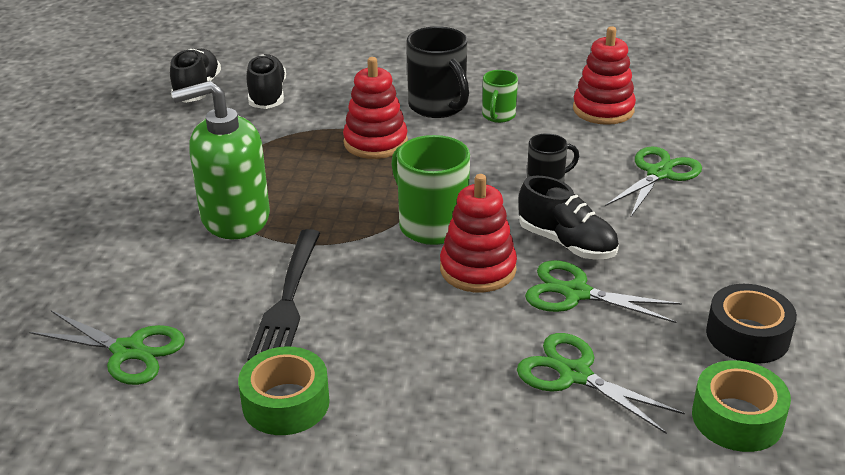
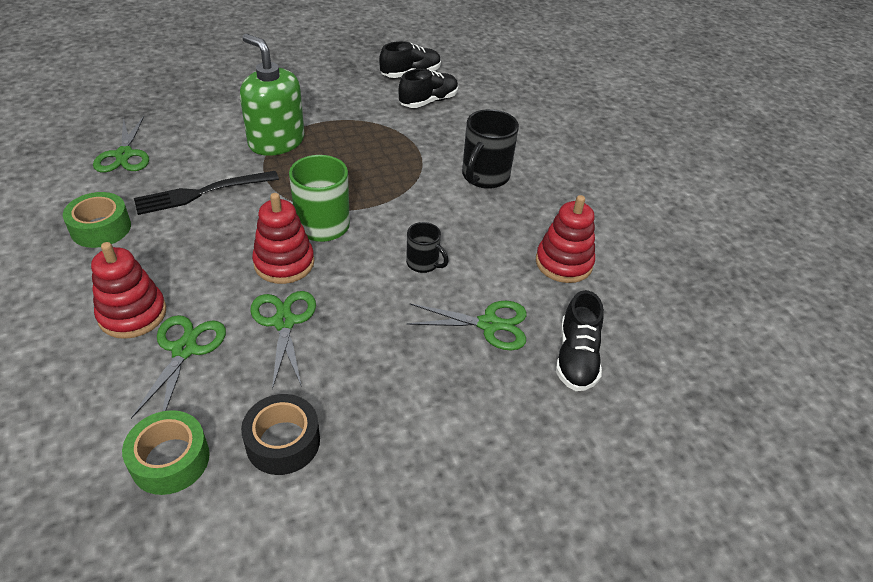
camera: 55 degrees right, 10 degrees up
red stacking toy [343,57,408,159] -> red stacking toy moved to [91,242,166,339]
green mug [482,70,518,123] -> none
black shoe [519,175,619,260] -> black shoe moved to [556,290,604,391]

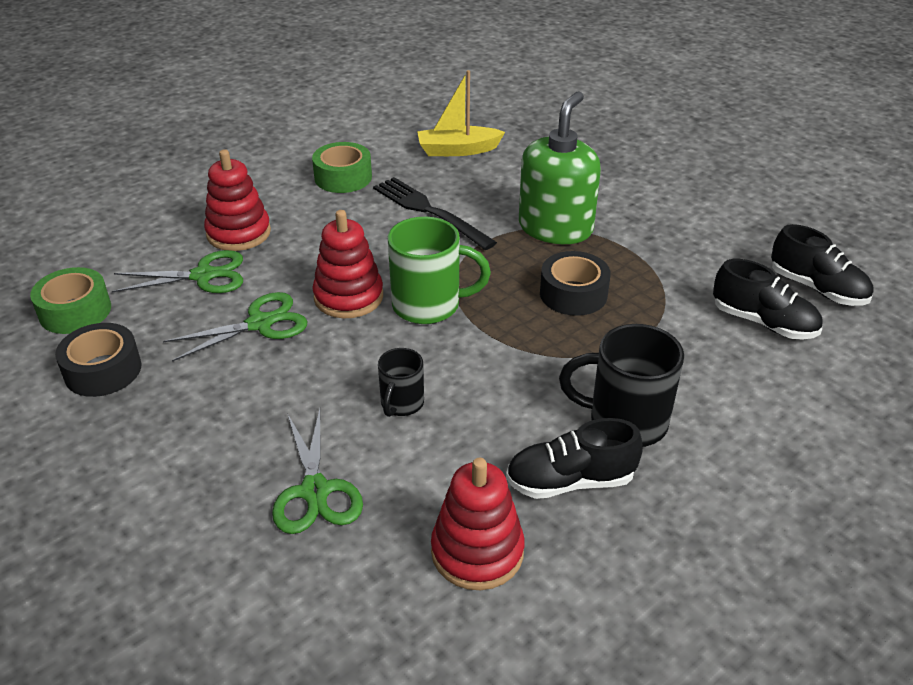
camera: 75 degrees right, 5 degrees down
green scissors [93,116,149,173] -> yellow boat [417,70,505,156]
black shoe [556,290,604,391] -> black shoe moved to [506,418,643,499]
none -> black tape [540,251,611,316]

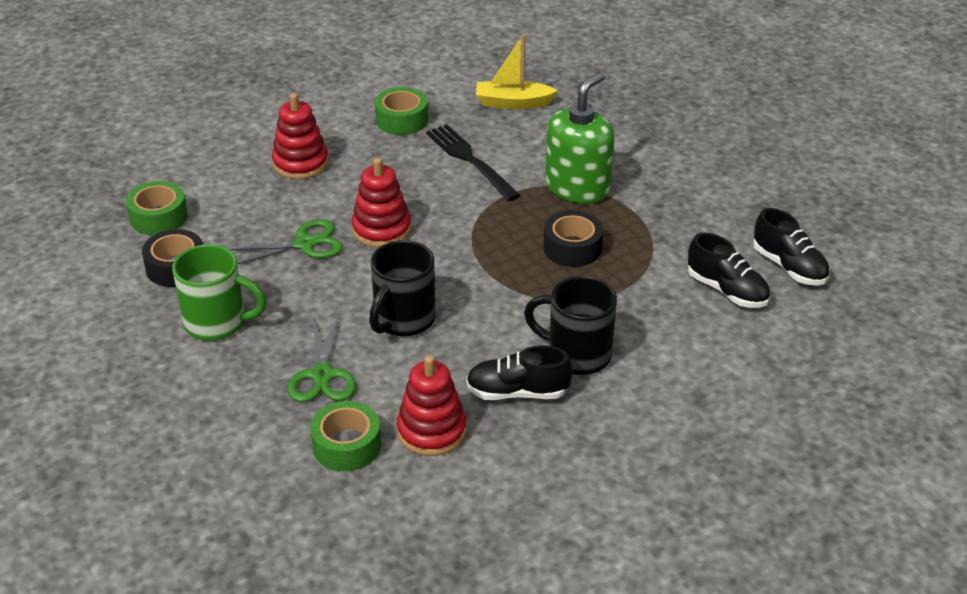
camera: 10 degrees right, 0 degrees up
green scissors [112,250,243,293] -> none
black mug [378,348,424,417] -> black mug [369,240,436,336], size x1.74
green mug [388,217,491,324] -> green mug moved to [172,244,266,341]
none -> green tape [310,401,381,471]

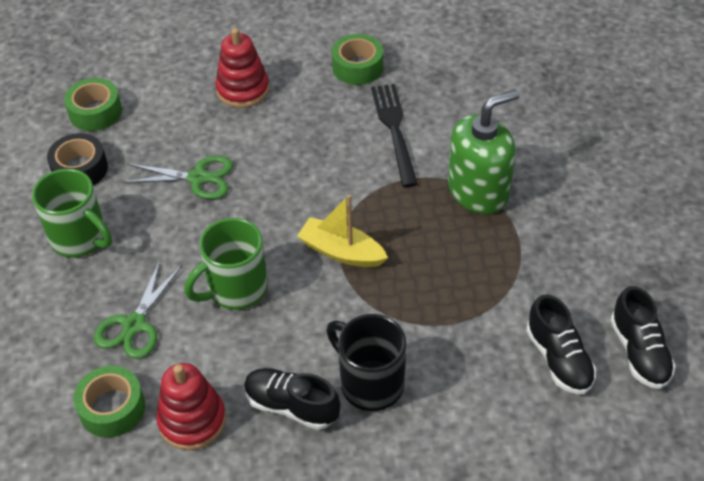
camera: 25 degrees right, 10 degrees up
red stacking toy [351,158,411,248] -> none
black mug [369,240,436,336] -> green mug [184,218,268,310]
yellow boat [476,34,558,109] -> yellow boat moved to [297,195,388,267]
black tape [543,211,603,267] -> none

